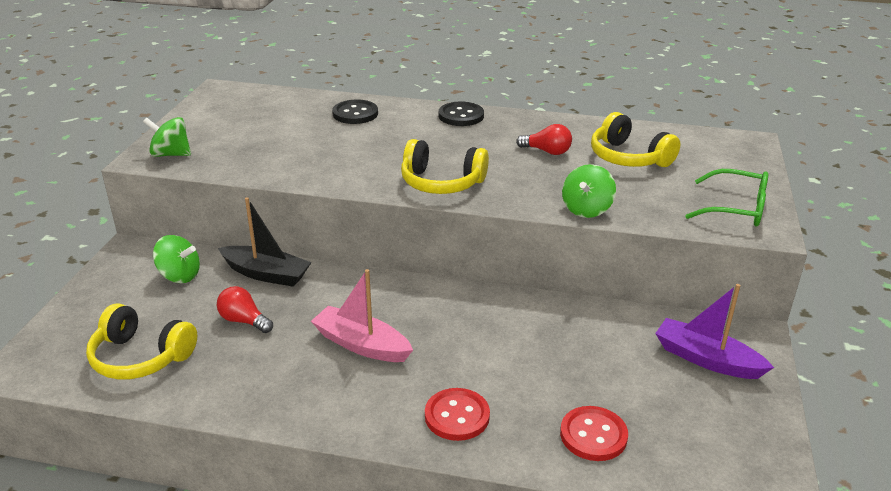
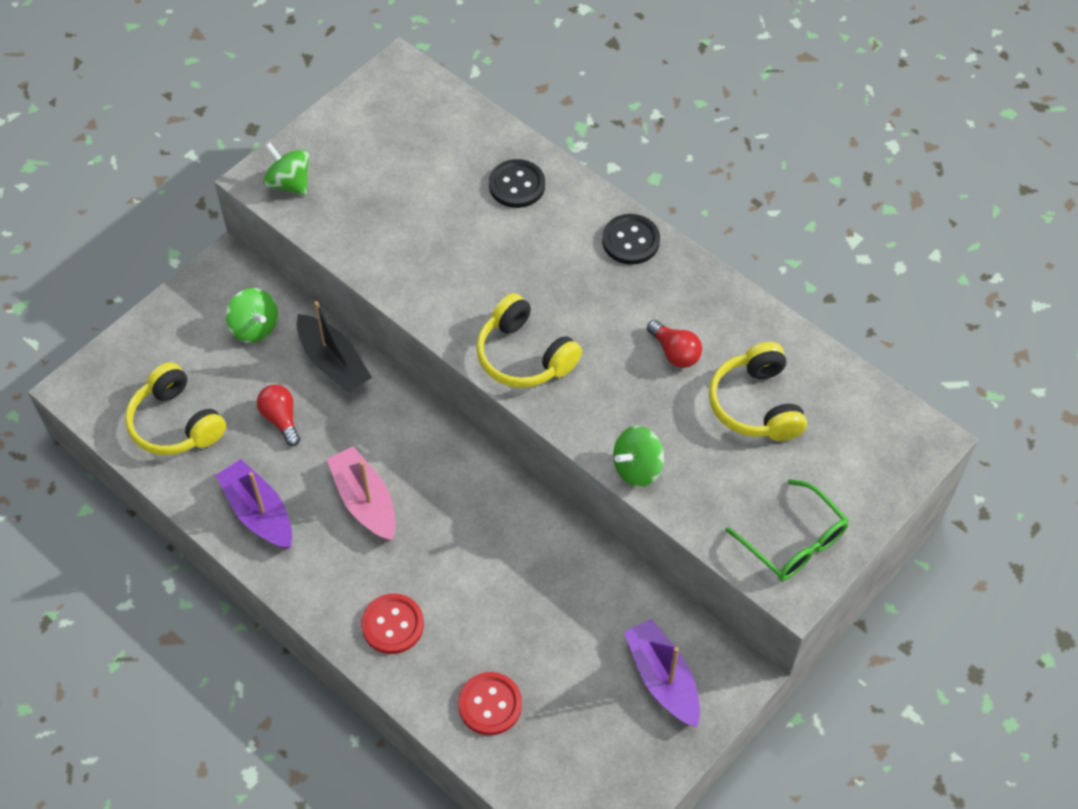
camera: 30 degrees right, 25 degrees up
none -> purple boat [216,459,292,549]

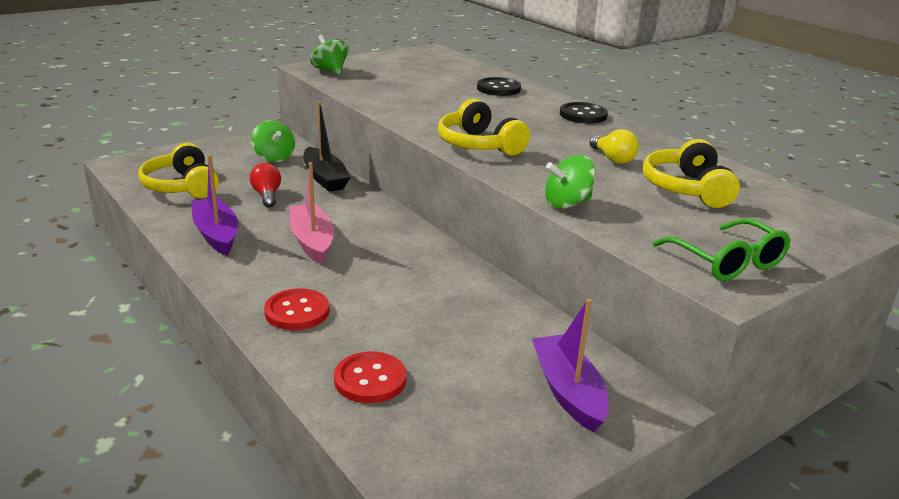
camera: 10 degrees right, 30 degrees down
red light bulb [647,320,702,368] -> yellow light bulb [590,129,639,164]

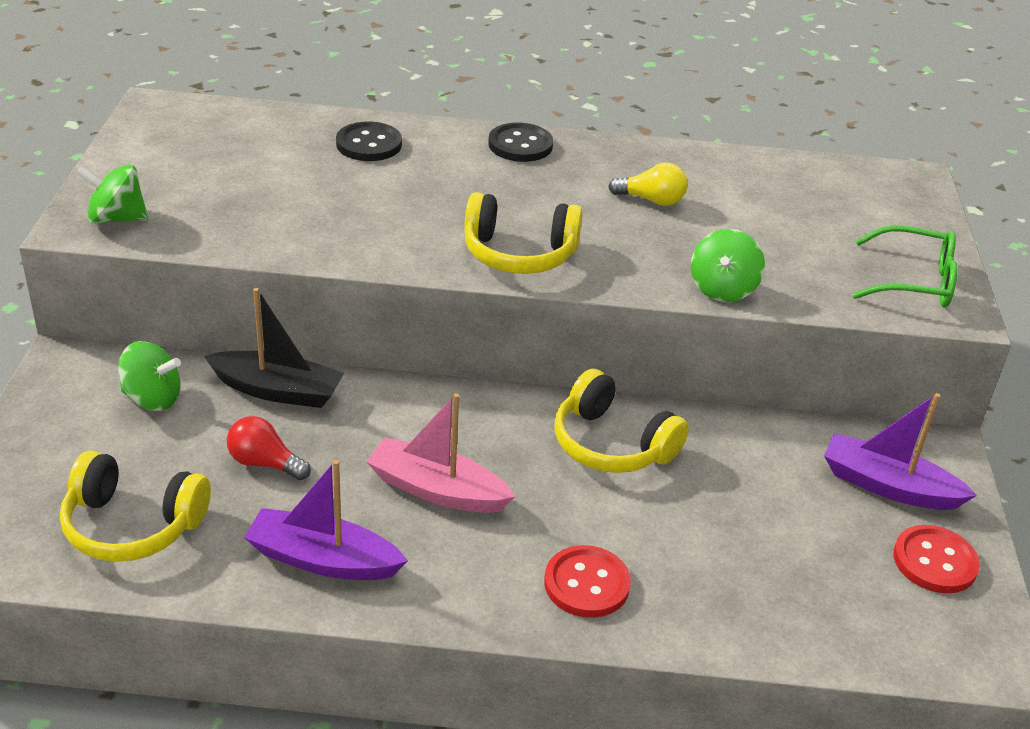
camera: 50 degrees left, 10 degrees up
red button [334,351,406,403] -> red button moved to [893,525,980,593]
yellow headphones [643,139,740,208] -> yellow headphones moved to [554,369,689,473]

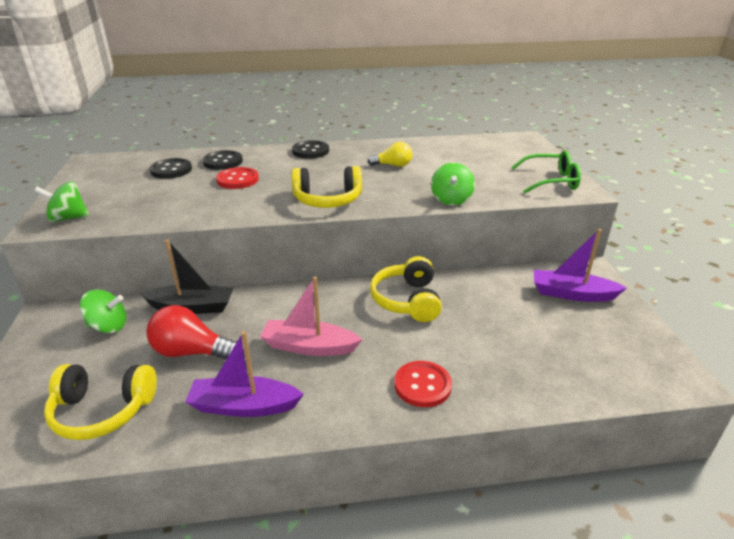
camera: 10 degrees left, 5 degrees down
red light bulb [227,416,311,480] -> red light bulb [146,305,237,359], size x1.53
yellow headphones [554,369,689,473] -> yellow headphones turned 60 degrees clockwise [370,256,442,322]
red button [893,525,980,593] -> red button moved to [216,167,259,189]
none -> black button [150,158,192,179]

